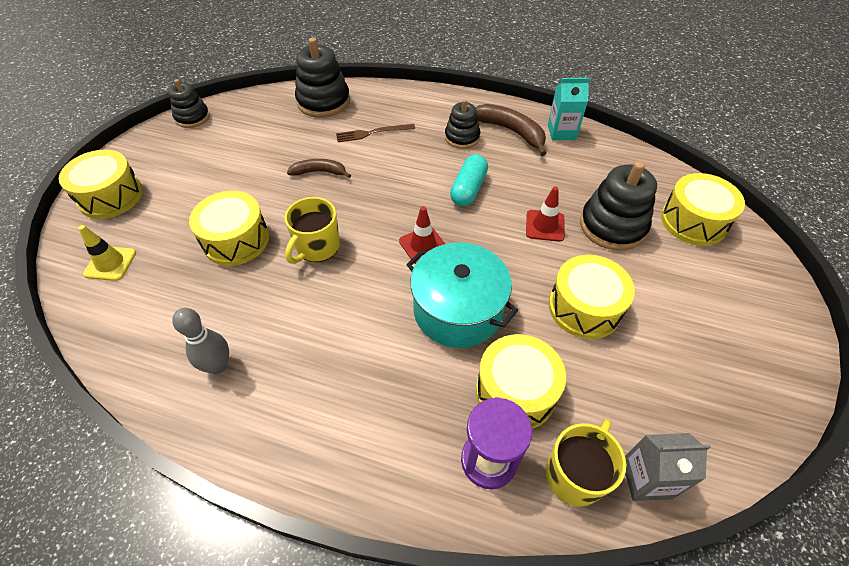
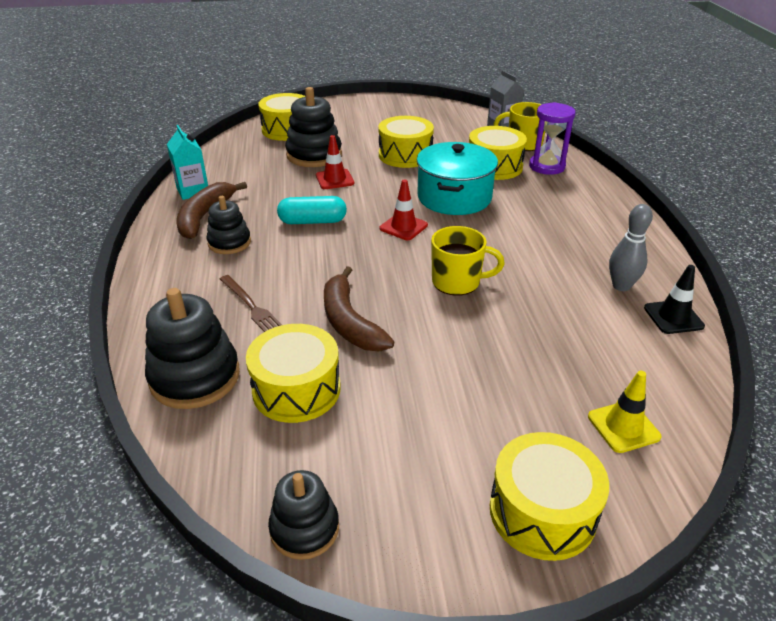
camera: 115 degrees left, 15 degrees down
yellow drum [189,191,269,266] -> yellow drum moved to [246,324,341,423]
brown banana [287,159,351,178] -> brown banana [324,266,394,351], size x1.58
none -> black traffic cone [644,265,705,334]

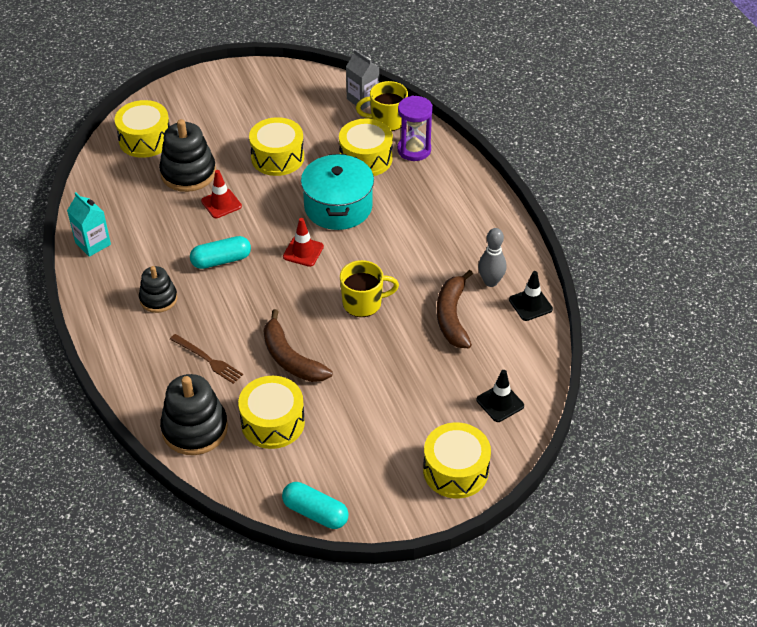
camera: 15 degrees left, 10 degrees up
brown banana [176,182,247,239] -> brown banana moved to [437,270,473,348]
black stacking toy [268,470,339,560] -> turquoise capsule [282,482,349,529]
yellow traffic cone [588,371,661,453] -> black traffic cone [476,370,524,422]

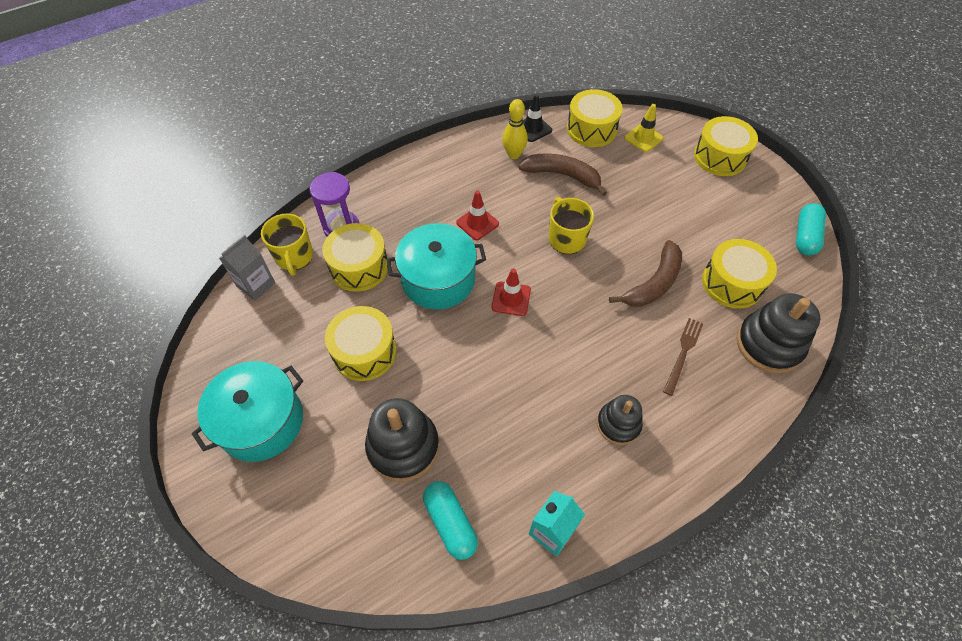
camera: 100 degrees left, 10 degrees up
yellow drum [115,100,170,158] -> yellow drum moved to [567,89,623,147]
turquoise capsule [190,236,251,269] -> turquoise capsule moved to [423,481,478,560]
red traffic cone [201,170,242,218] -> red traffic cone moved to [456,191,499,240]
brown banana [437,270,473,348] -> brown banana turned 150 degrees counterclockwise [519,154,607,196]
black traffic cone [476,370,524,422] -> yellow traffic cone [624,104,664,152]
grey bowling pin [478,228,507,287] -> yellow bowling pin [502,99,528,159]
none -> turquoise pot [192,361,303,462]

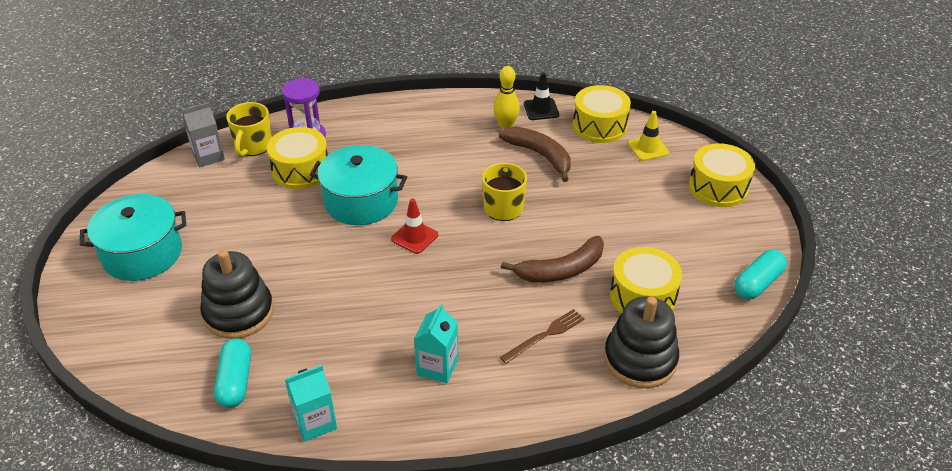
camera: 25 degrees right, 15 degrees down
yellow drum [325,306,397,381] -> none
red traffic cone [456,191,499,240] -> none
black stacking toy [597,395,643,445] -> turquoise carton [414,304,458,384]

